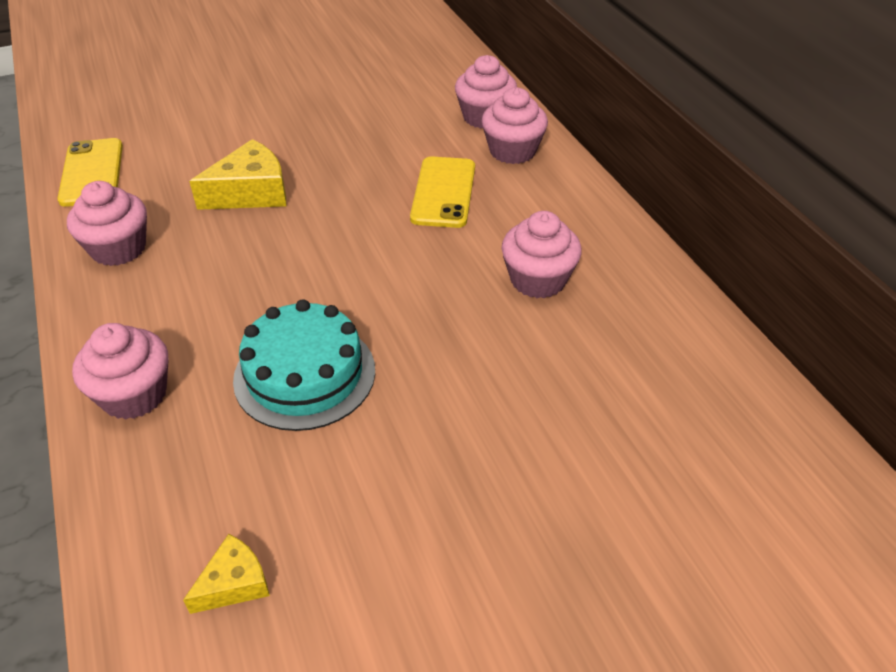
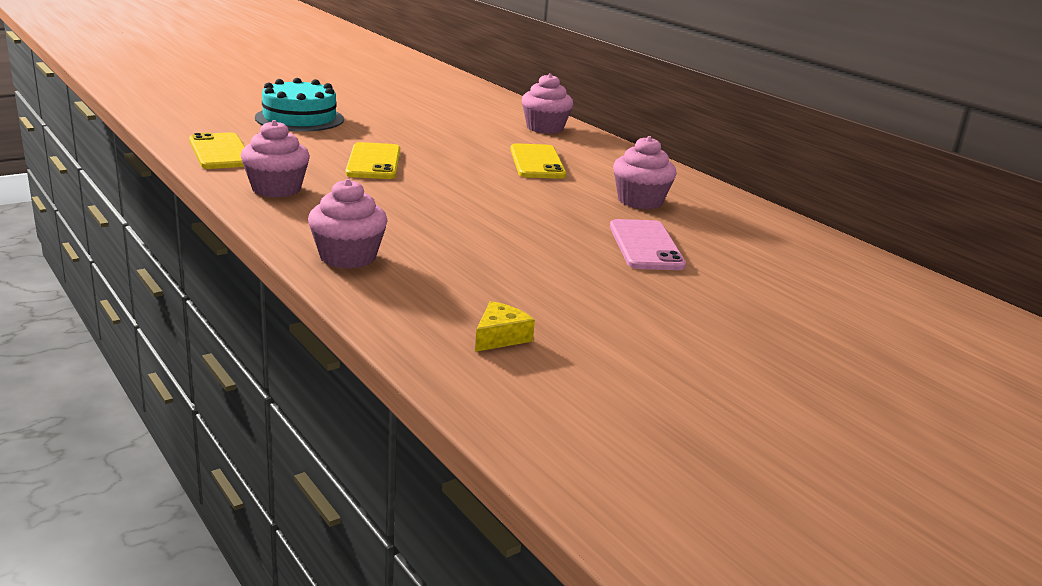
camera: 15 degrees left, 20 degrees down
yellow cheese [189,139,286,210] -> yellow phone [346,142,400,179]
turquoise cake [233,299,375,431] -> turquoise cake moved to [255,78,344,132]
pink cupcake [482,87,548,164] -> none
none -> pink phone [610,219,686,270]

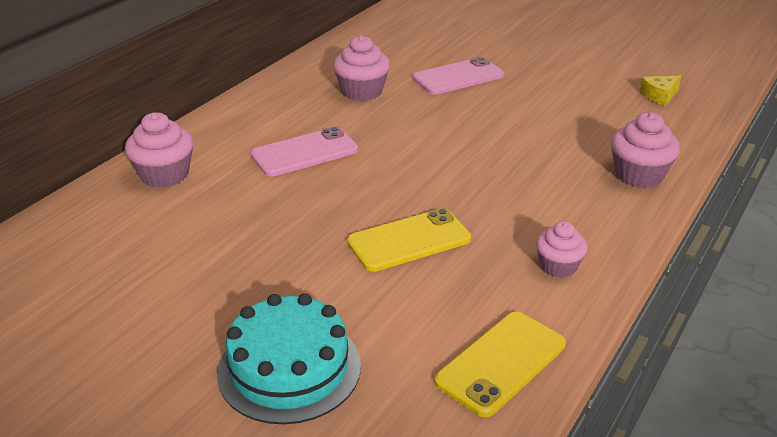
camera: 110 degrees left, 10 degrees up
pink cupcake [241,120,310,198] -> pink cupcake [536,221,588,278], size x0.66
yellow cheese [475,301,535,352] -> yellow cheese turned 45 degrees counterclockwise [639,76,681,106]
yellow phone [510,143,566,179] -> pink phone [251,127,358,177]

